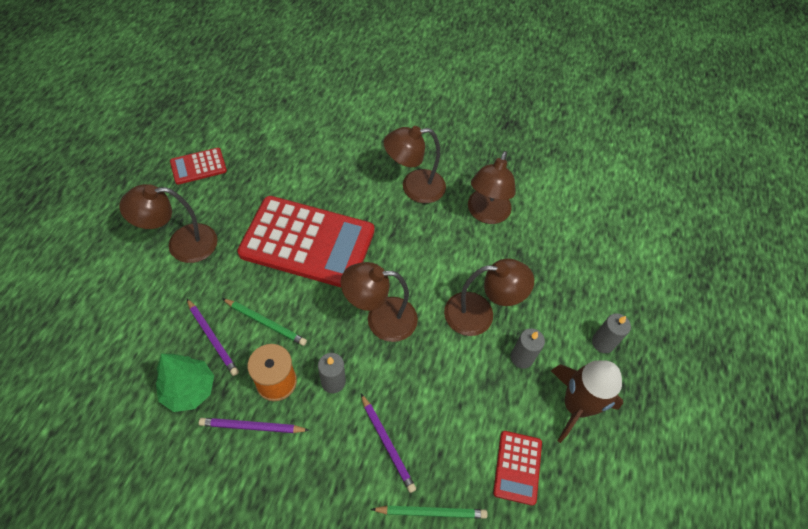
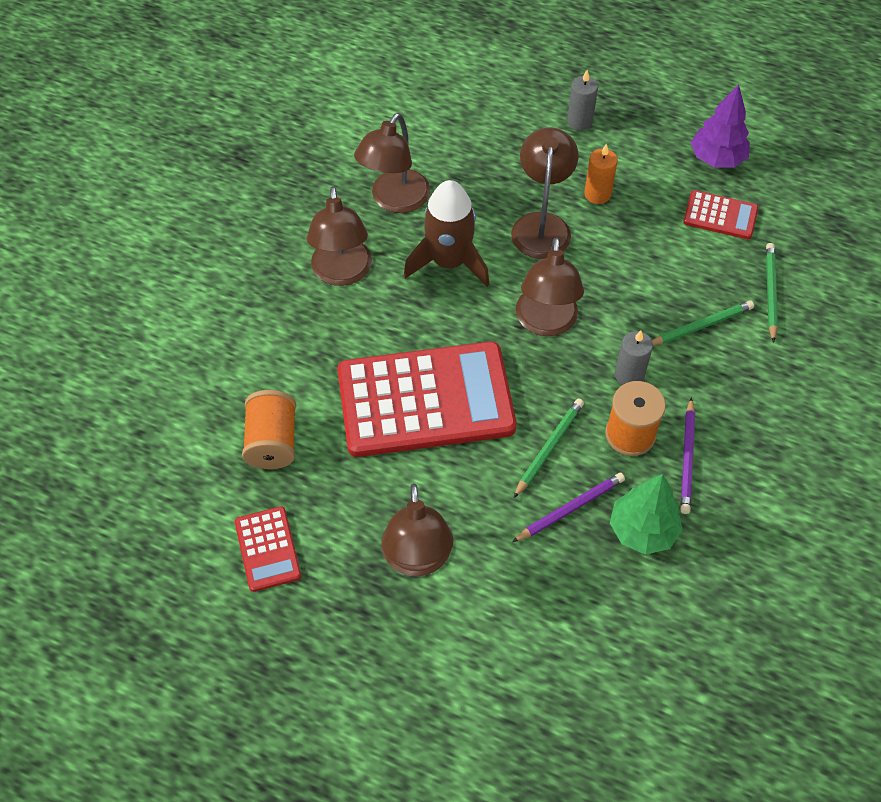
camera: 80 degrees left, 0 degrees up
red calculator [237,196,374,287] -> red calculator turned 60 degrees clockwise [337,341,516,457]
purple pencil [361,394,416,493] -> green pencil [652,300,754,345]
brown lamp [468,151,516,224] -> brown lamp turned 90 degrees clockwise [354,113,430,213]
grey candle [511,328,545,369] -> orange candle [584,143,618,204]
brown rocket [551,360,623,443] -> brown rocket moved to [404,180,490,287]
none -> orange spool [242,390,296,469]
none -> purple tree [691,85,750,167]

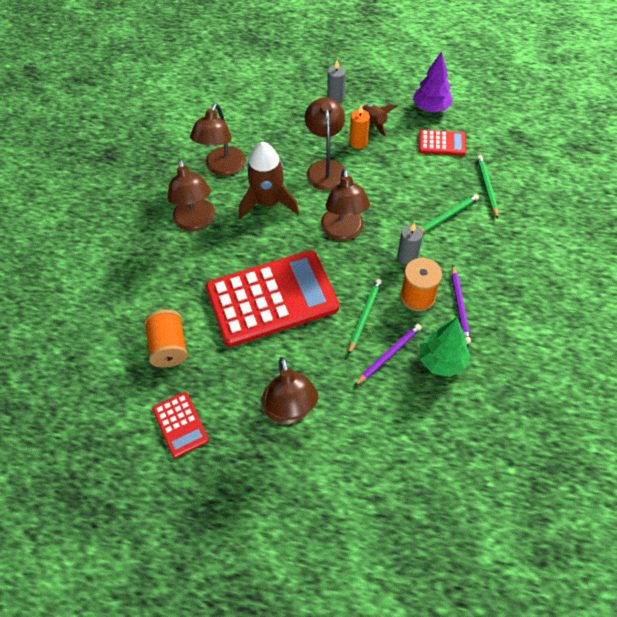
camera: 10 degrees left, 0 degrees up
none -> brown rocket [362,104,397,137]

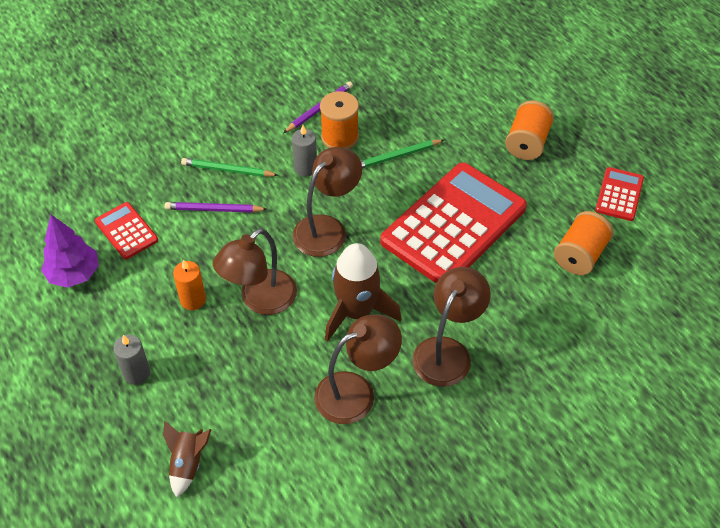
camera: 135 degrees left, 5 degrees down
red calculator [206,250,339,347] -> red calculator turned 105 degrees clockwise [380,162,527,283]
brown lamp [262,357,318,424] -> orange spool [505,101,554,160]
purple pencil [354,324,422,386] -> purple pencil moved to [165,202,267,213]
brown rocket [362,104,397,137] -> brown rocket moved to [163,421,212,497]
green tree [420,318,471,377] -> none
green pencil [477,155,498,219] -> none

